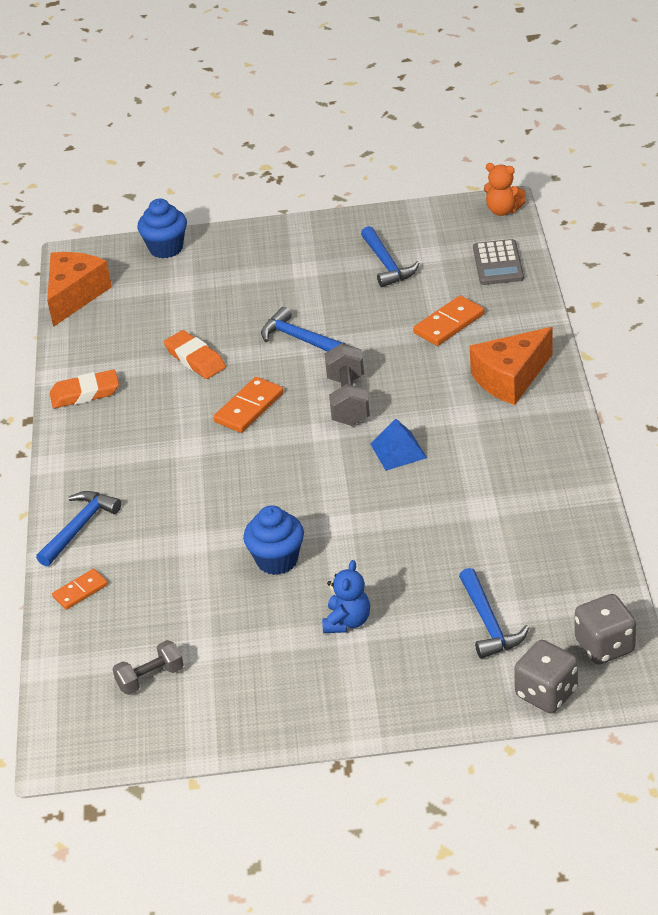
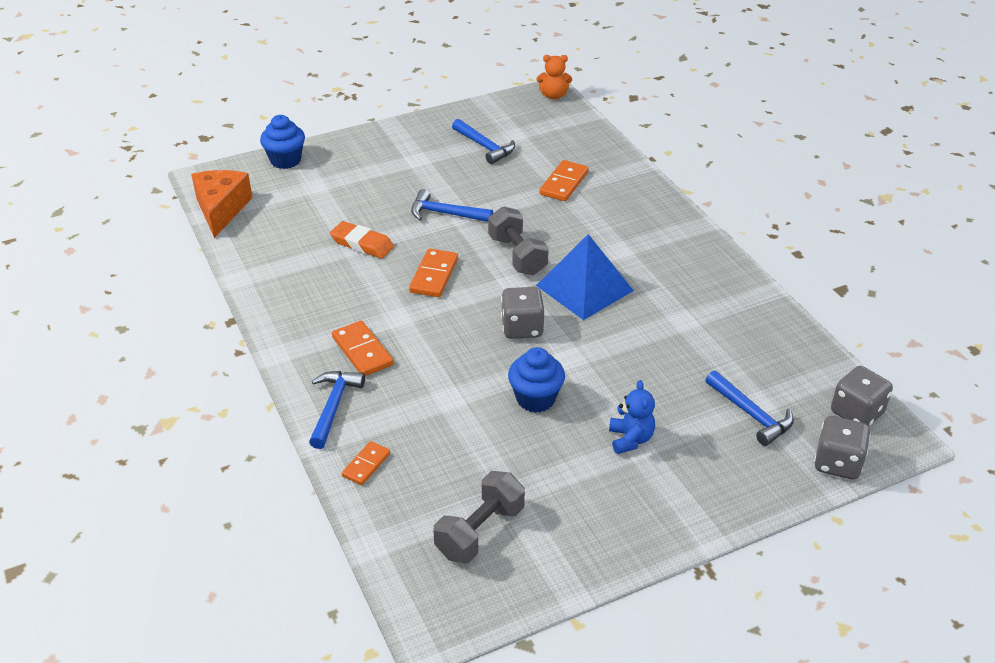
camera: 25 degrees left, 0 degrees up
orange eraser [50,369,119,408] -> none
grey dumbbell [112,640,184,695] -> grey dumbbell [433,471,525,563], size x1.51
blue pyramid [370,419,427,471] -> blue pyramid [536,234,634,320], size x1.78
orange cheese [470,327,553,405] -> none
grey calculator [473,239,524,285] -> none
none -> orange domino [332,320,393,376]
none -> grey dice [501,287,544,339]

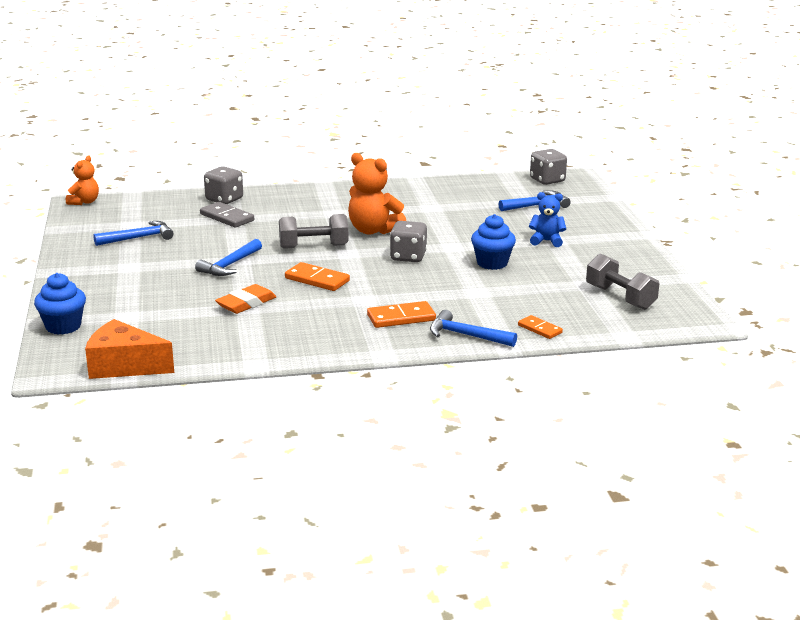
camera: 75 degrees left, 15 degrees down
blue pyramid [536,234,634,320] -> orange teddy bear [348,153,406,234]
orange domino [539,160,589,201] -> grey domino [200,202,254,228]
grey dice [814,416,871,480] -> grey dice moved to [204,166,243,204]

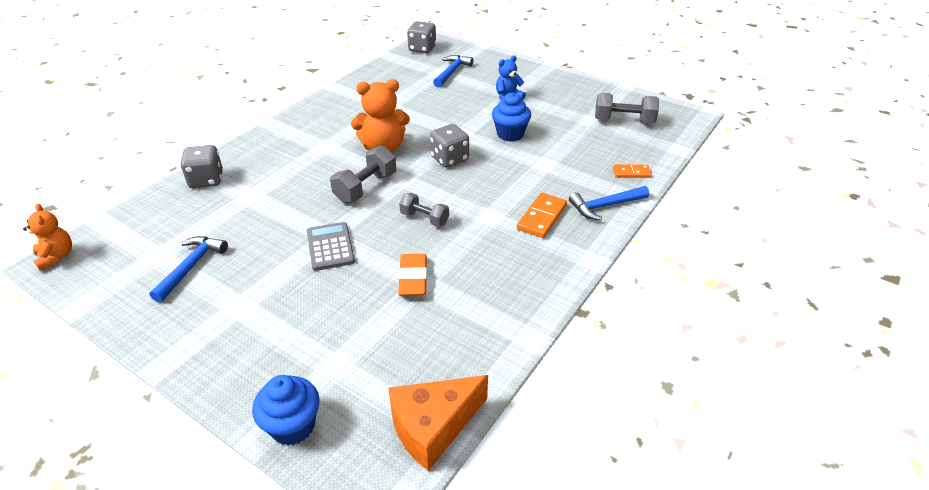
camera: 45 degrees left, 15 degrees up
blue hammer [195,239,262,276] -> grey calculator [307,222,355,271]
grey domino [200,202,254,228] -> none
orange domino [285,262,350,291] -> grey dumbbell [399,193,449,227]

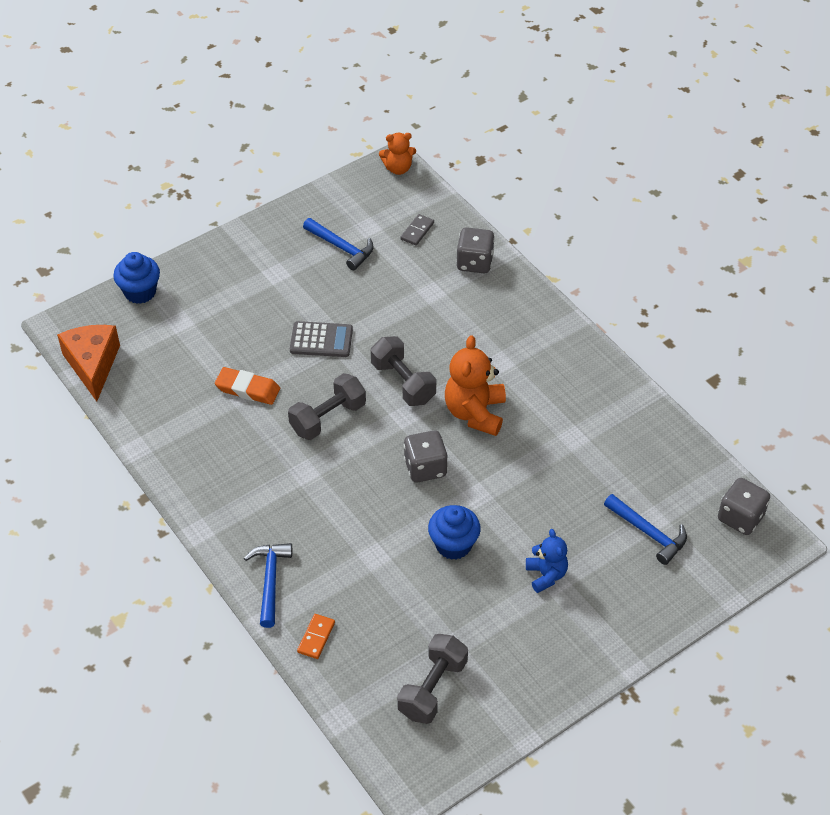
camera: 110 degrees right, 10 degrees up
grey dumbbell [399,193,449,227] -> grey dumbbell [288,373,366,440], size x1.51
orange domino [517,193,567,238] -> none
none -> grey domino [401,214,434,246]

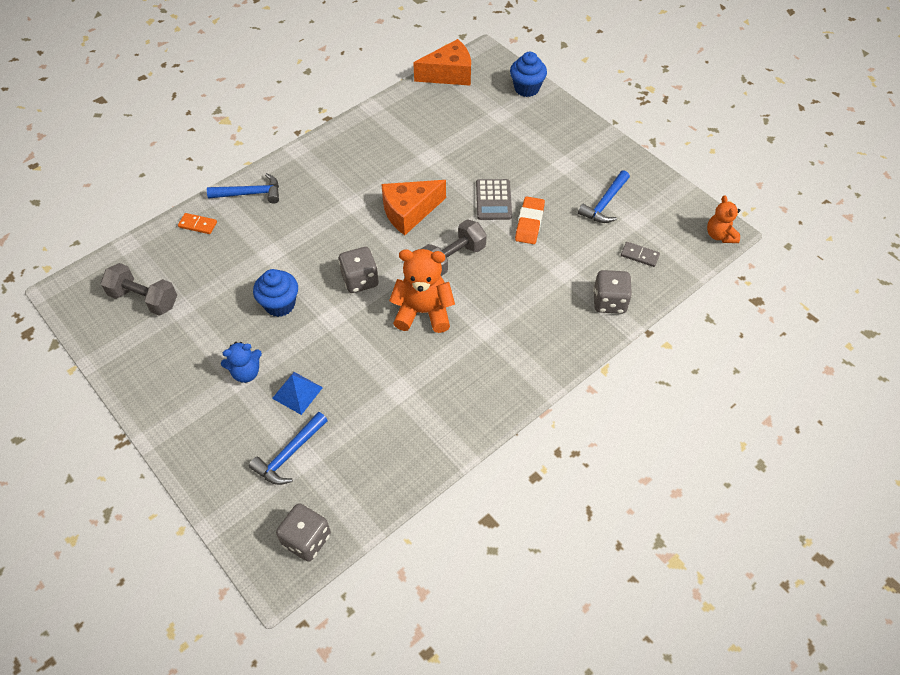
camera: 85 degrees right, 5 degrees up
orange eraser [215,367,280,405] -> orange eraser moved to [515,196,545,244]
grey dumbbell [288,373,366,440] -> orange cheese [381,180,446,235]
none -> blue pyramid [272,372,323,415]

